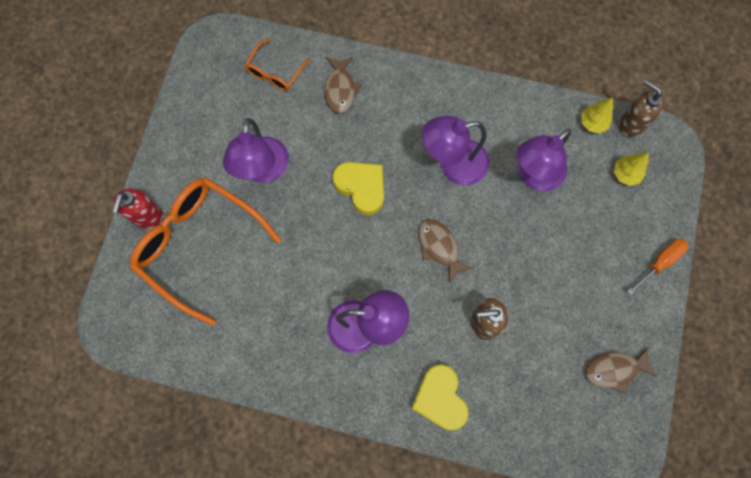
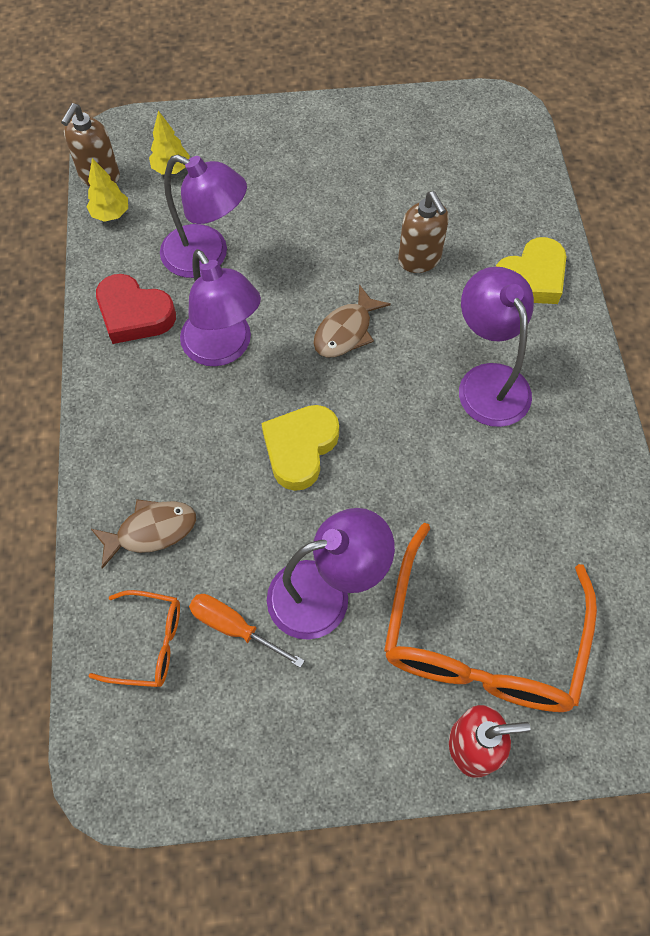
camera: 110 degrees left, 10 degrees down
brown fish [585,347,658,393] -> none
orange screwdriver [627,239,688,295] -> orange screwdriver moved to [189,594,305,668]
none -> red heart [96,274,176,344]

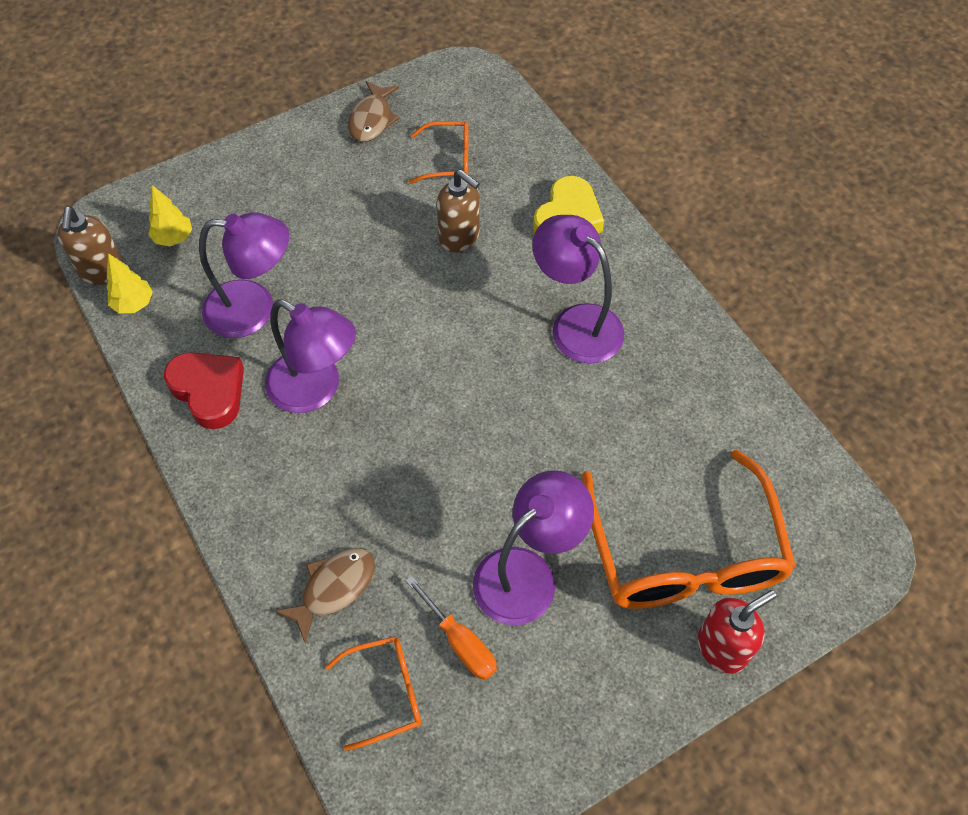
camera: 25 degrees left, 5 degrees down
red heart [96,274,176,344] -> red heart turned 135 degrees counterclockwise [164,352,244,429]
orange screwdriver [189,594,305,668] -> orange screwdriver turned 135 degrees counterclockwise [406,576,497,680]
yellow heart [261,405,339,491] -> none
brown fish [313,285,391,357] -> brown fish moved to [348,81,400,142]
none -> orange glasses [409,121,468,184]

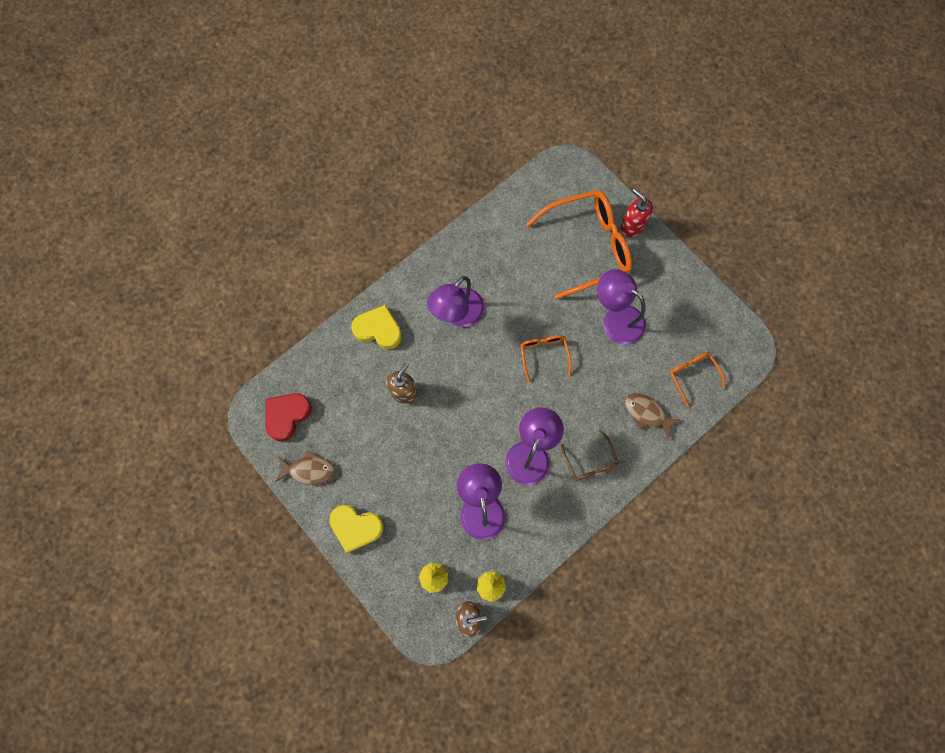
camera: 100 degrees left, 15 degrees up
red heart [164,352,244,429] -> red heart moved to [265,393,312,441]
orange screwdriver [406,576,497,680] -> none
orange glasses [409,121,468,184] -> orange glasses moved to [521,335,571,383]
none -> yellow heart [329,505,384,553]
none -> brown glasses [560,429,619,481]

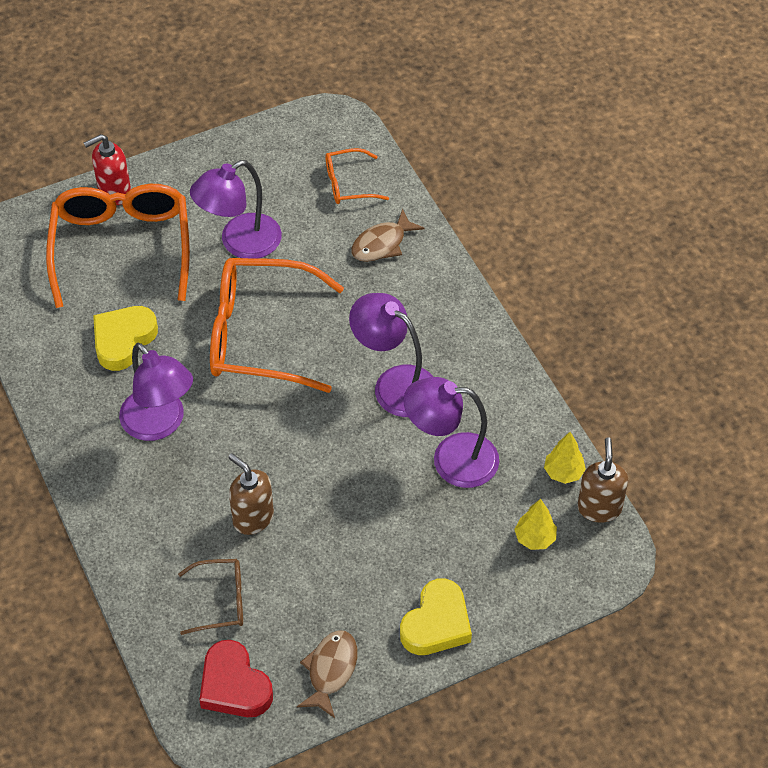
camera: 75 degrees left, 20 degrees down
yellow heart [351,305,402,349] -> yellow heart moved to [93,306,158,371]
orange glasses [521,335,571,383] -> orange glasses [210,258,344,393], size x2.08
brown glasses [560,429,619,481] -> brown glasses moved to [178,559,243,635]

